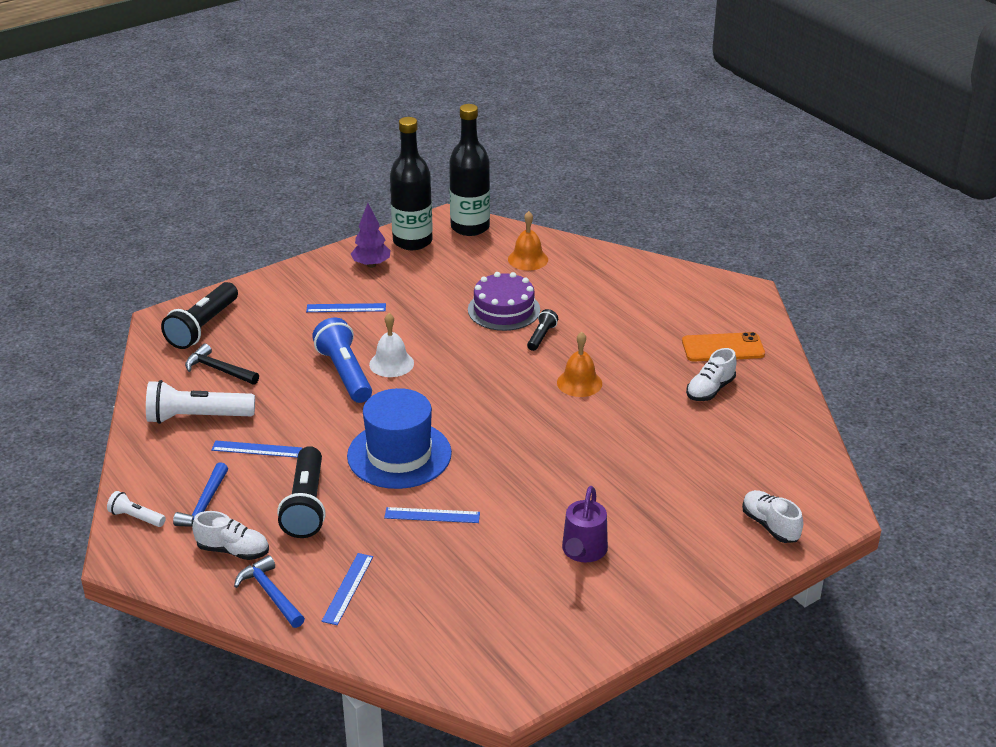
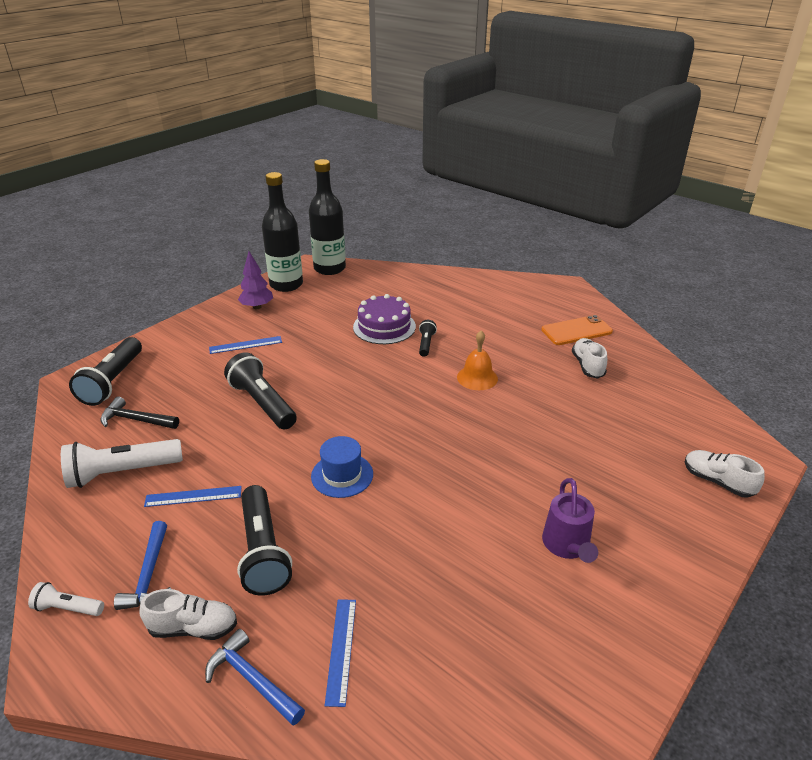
camera: 15 degrees left, 0 degrees up
blue flashlight [312,318,372,403] -> black flashlight [224,352,297,429]
blue hat [347,388,452,489] -> blue hat [311,436,373,498], size x0.59
white bell [369,313,414,377] -> none
blue ruler [384,507,480,523] -> none
orange bell [508,211,548,271] -> none
white shoe [686,348,736,401] -> white shoe turned 150 degrees clockwise [572,338,607,379]

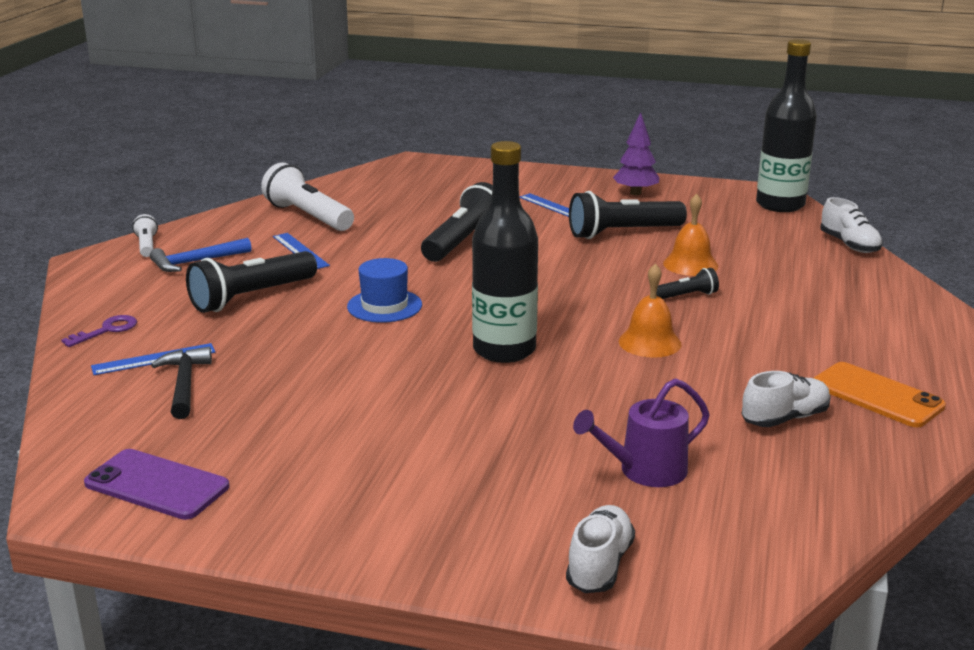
camera: 65 degrees right, 10 degrees down
black flashlight [69,337,142,406] -> black flashlight moved to [569,191,687,239]
black hammer [100,397,179,429] -> black hammer moved to [151,347,212,419]
white shoe [139,589,237,640] -> white shoe moved to [820,197,883,253]
blue hammer [205,629,305,725] -> purple key [61,315,137,347]
black bottle [262,172,303,292] -> black bottle moved to [472,141,538,363]
purple cake [353,294,416,344] -> orange bell [663,194,718,276]
purple watering can [542,478,598,563] -> purple watering can moved to [573,378,710,487]
none -> purple phone [84,449,229,520]

